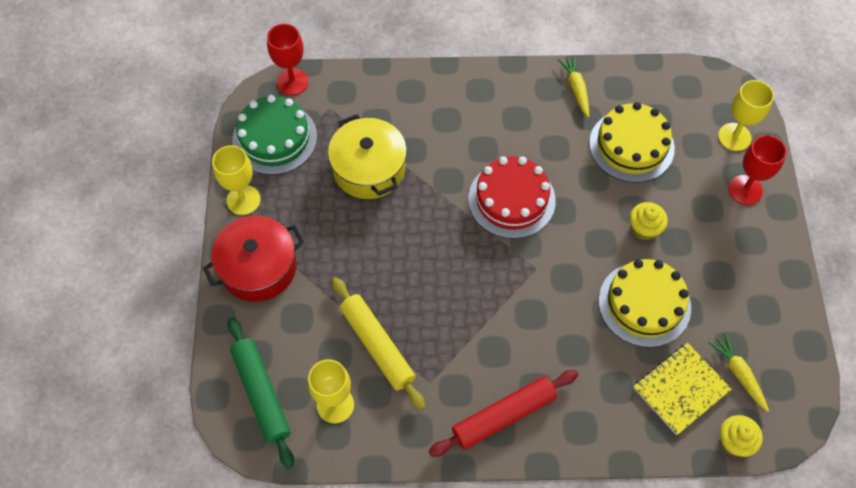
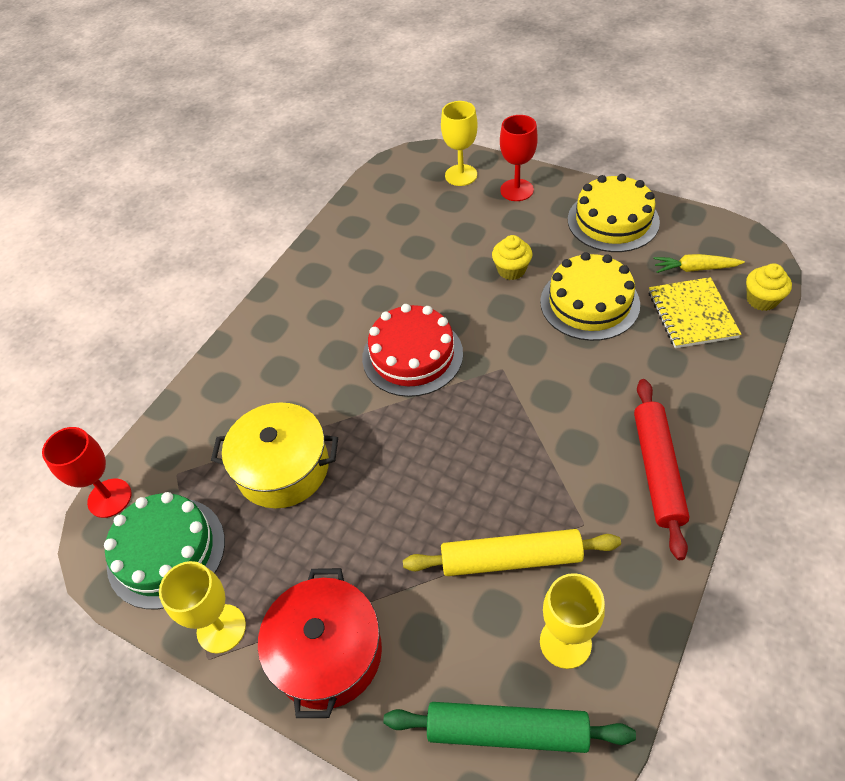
camera: 55 degrees left, 10 degrees down
yellow carrot [558,55,589,118] -> none
yellow cake [589,102,675,183] -> yellow cake moved to [568,174,660,252]

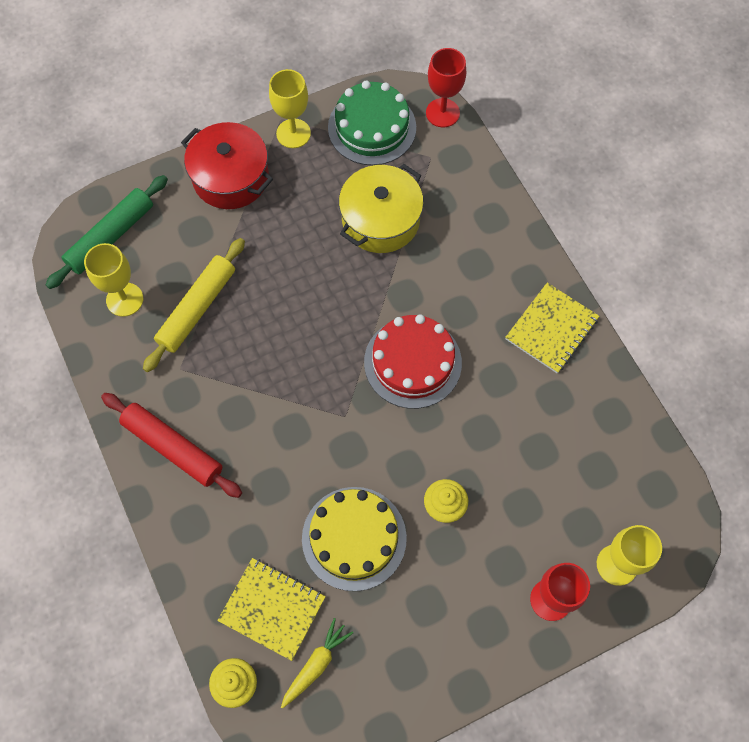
camera: 120 degrees right, 15 degrees up
yellow cake [568,174,660,252] -> none
none -> yellow notebook [505,283,599,373]

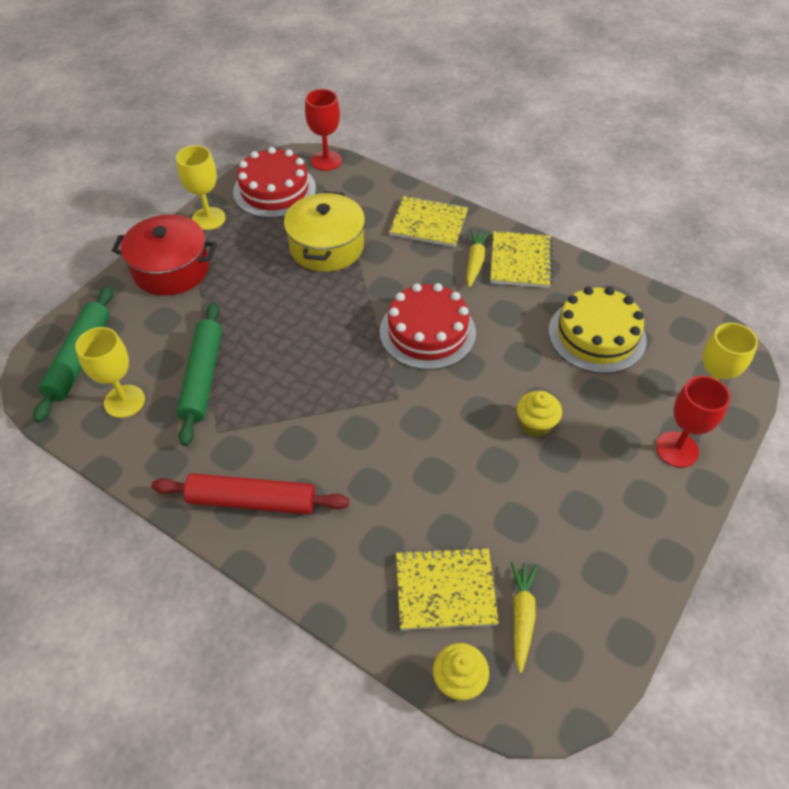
camera: 30 degrees left, 15 degrees down
yellow rolling pin [143,238,245,372] -> green rolling pin [176,302,222,446]
yellow cake [302,487,407,591] -> yellow cake moved to [549,286,647,374]
green cake [328,81,416,165] -> red cake [233,147,316,218]
none -> yellow notebook [389,196,468,247]
none -> yellow carrot [467,229,490,288]

